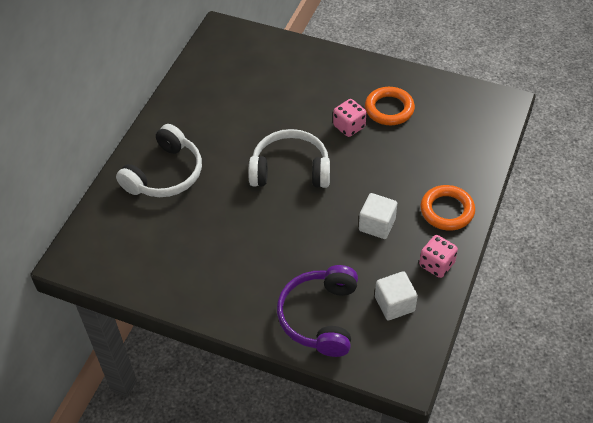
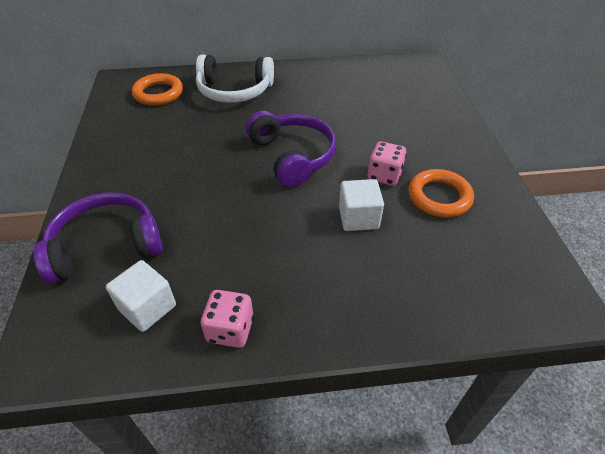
camera: 60 degrees right, 5 degrees down
white headphones [248,129,330,188] -> purple headphones [246,110,336,188]
white cube [359,193,397,239] -> white cube moved to [339,179,384,231]
orange ring [420,185,475,230] -> orange ring moved to [132,73,183,106]

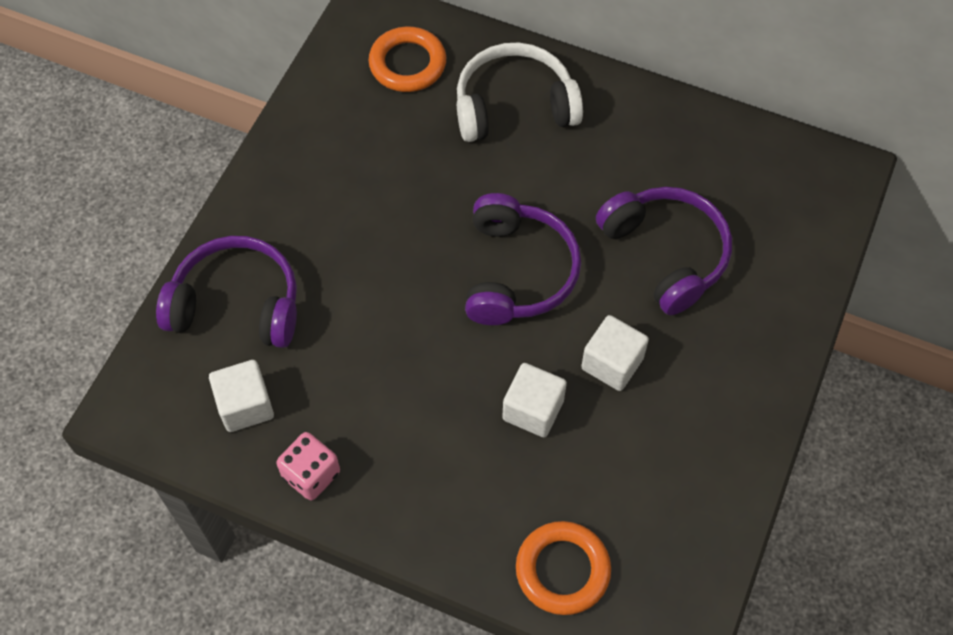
camera: 30 degrees right, 15 degrees up
white headphones [196,54,274,103] -> white headphones turned 135 degrees clockwise [457,42,583,142]
pink dice [367,141,406,186] -> white cube [581,315,649,391]
orange ring [408,169,474,217] -> orange ring moved to [516,521,611,615]
none -> purple headphones [596,187,732,315]

